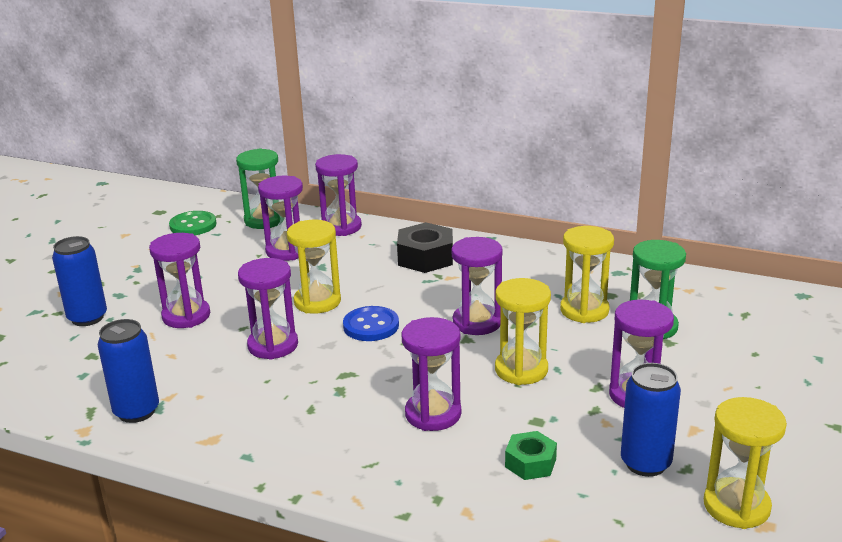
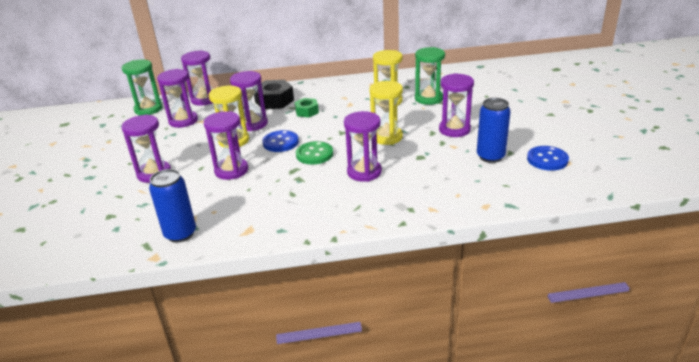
camera: 30 degrees left, 5 degrees up
blue can [52,236,107,326] -> none
green button [169,211,216,235] -> green button moved to [296,141,333,165]
purple hourglass [451,237,503,335] -> purple hourglass moved to [230,71,268,131]
green nut [505,431,557,480] -> green nut moved to [294,98,319,118]
yellow hourglass [704,397,787,529] -> blue button [527,146,569,171]

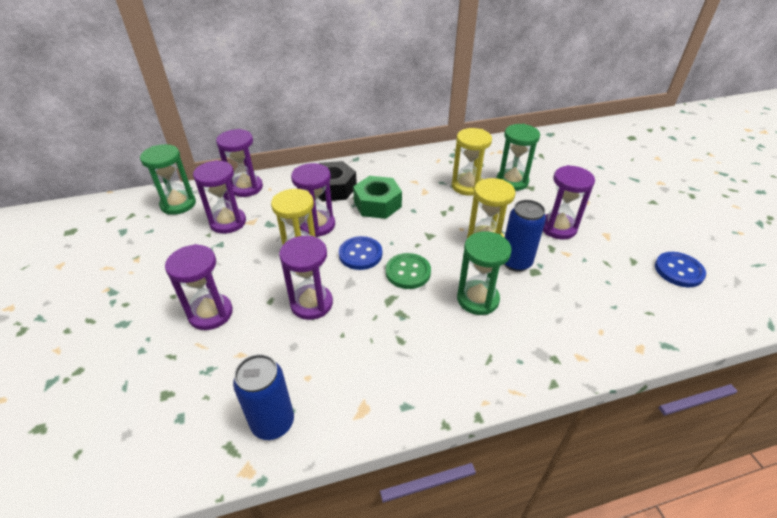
camera: 10 degrees left, 10 degrees up
green nut [294,98,319,118] -> green nut [353,176,402,219], size x1.63
purple hourglass [344,111,382,182] -> green hourglass [457,231,512,315]
blue can [477,98,511,163] -> blue can moved to [504,200,546,272]

